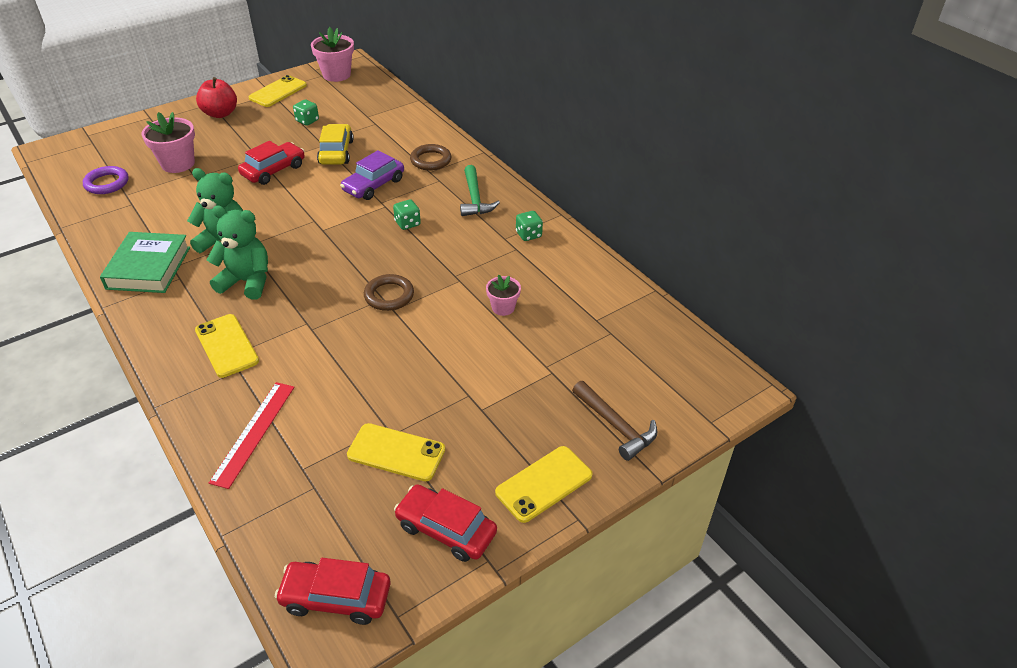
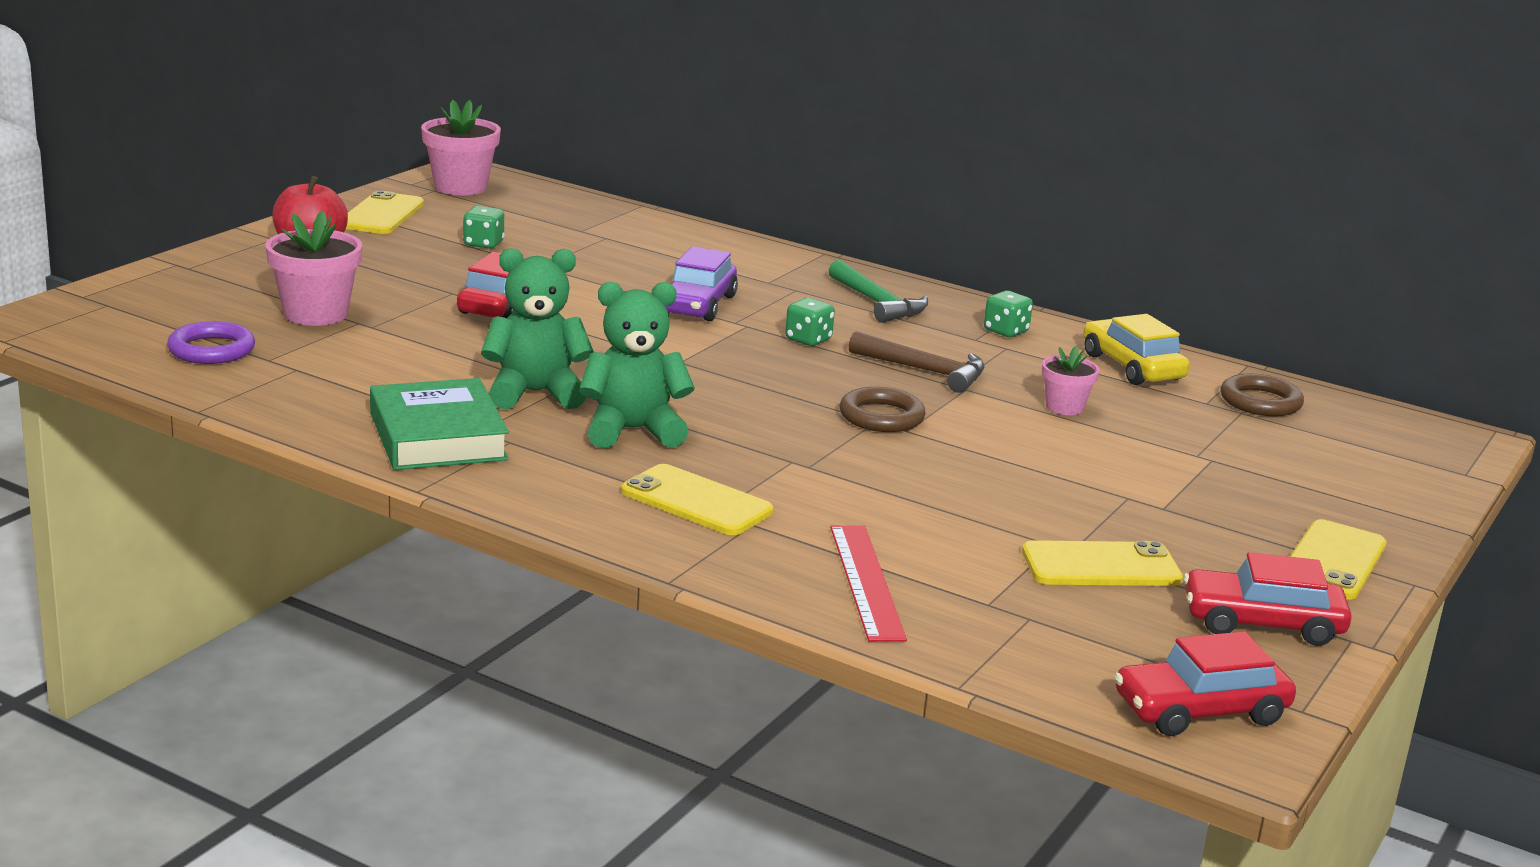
camera: 25 degrees left, 20 degrees down
yellow car [317,124,354,165] -> yellow car moved to [1083,314,1190,385]
brown ring [410,144,451,171] -> brown ring moved to [1221,373,1304,416]
brown hammer [572,381,658,461] -> brown hammer moved to [849,331,984,393]

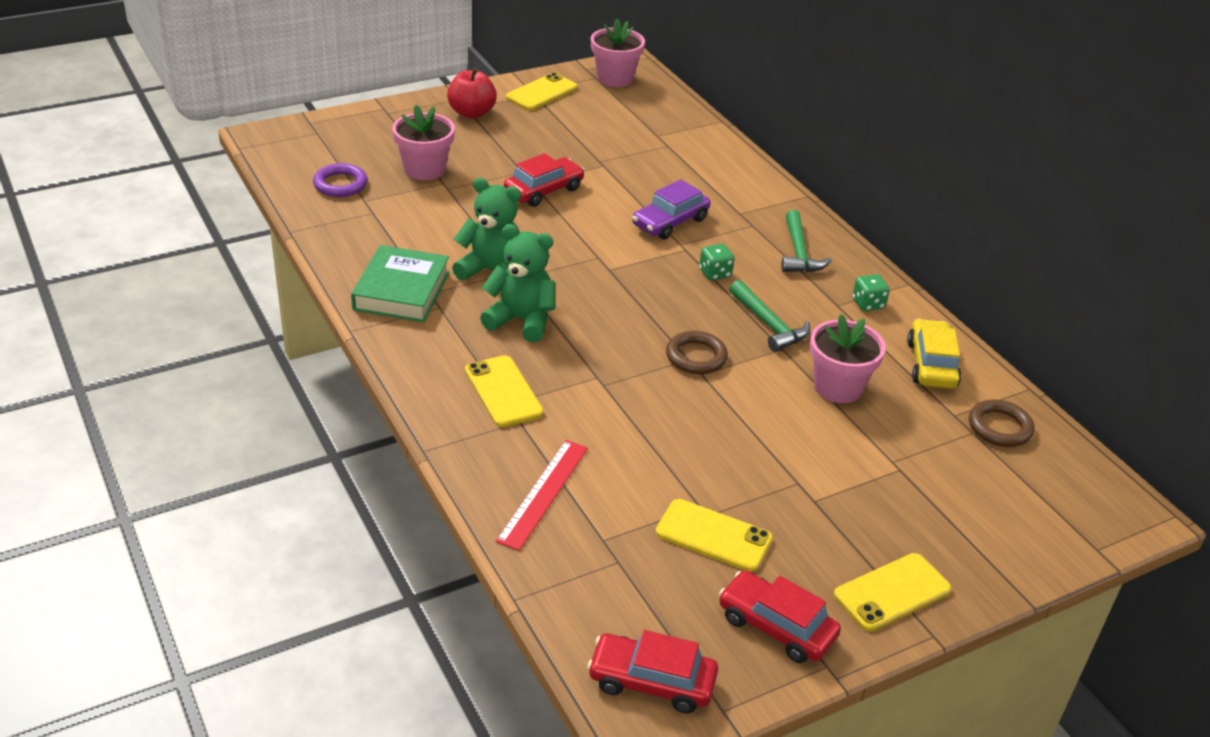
camera: 30 degrees right, 15 degrees up
green dice [463,206,504,249] -> none
brown hammer [849,331,984,393] -> green hammer [729,280,810,352]
pink flower pot [1042,346,1100,415] -> pink flower pot [810,314,886,403], size x1.71

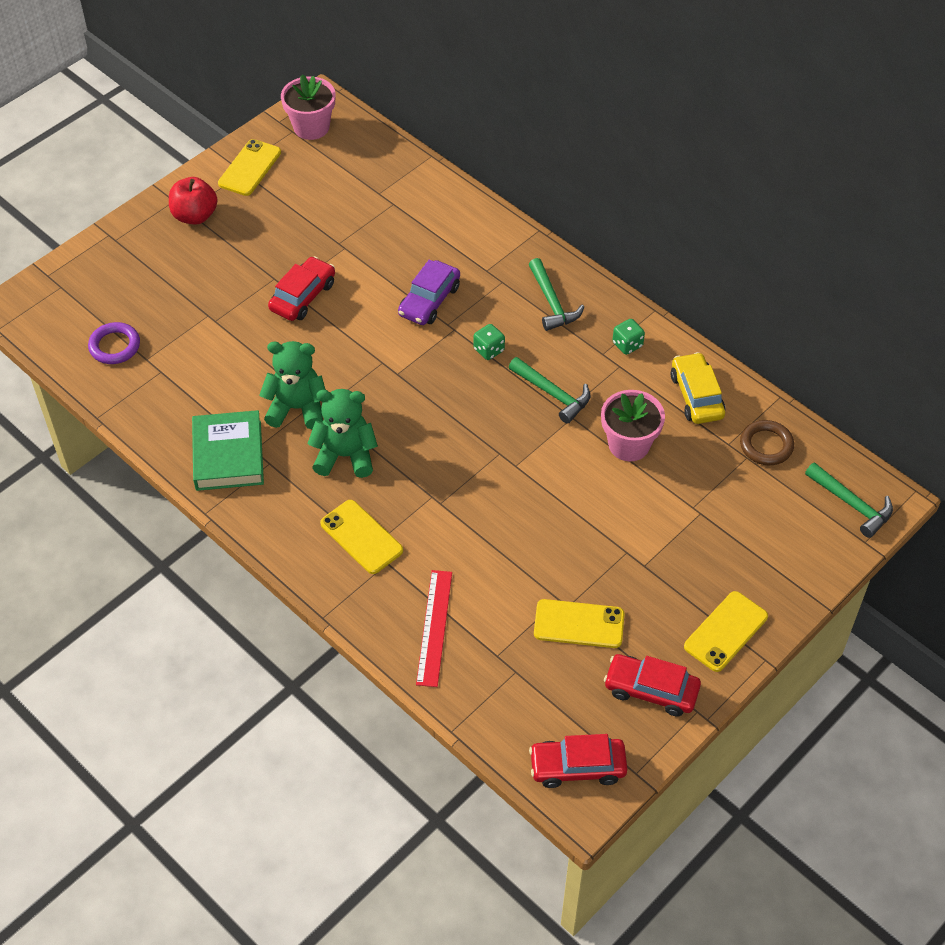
camera: 15 degrees left, 15 degrees up
pink flower pot [392,105,455,181] -> none
brown ring [666,331,728,374] -> none
none -> green hammer [805,462,893,538]

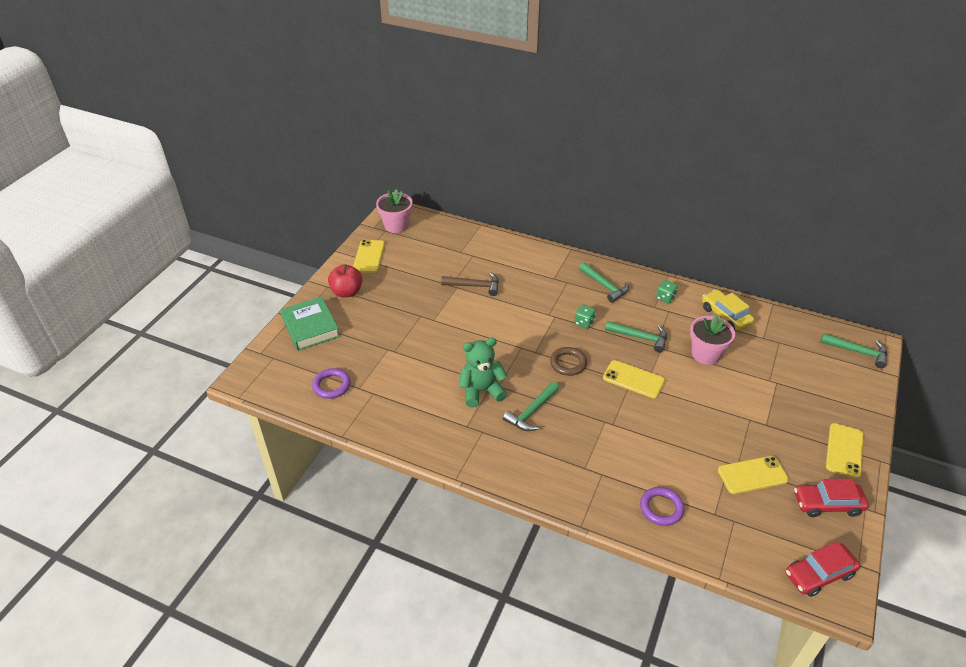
camera: 20 degrees left, 10 degrees down
green book [192,410,264,491] -> green book moved to [280,297,340,351]
red car [268,256,335,321] -> none
green teddy bear [307,389,378,478] -> green hammer [503,382,559,431]
yellow phone [320,500,403,574] -> yellow phone moved to [603,360,665,398]
purple car [398,260,460,325] -> none
red ruler [416,570,452,687] -> purple ring [640,487,684,526]
brown ring [740,420,794,465] -> brown ring moved to [550,347,587,376]
none -> brown hammer [441,272,499,296]

